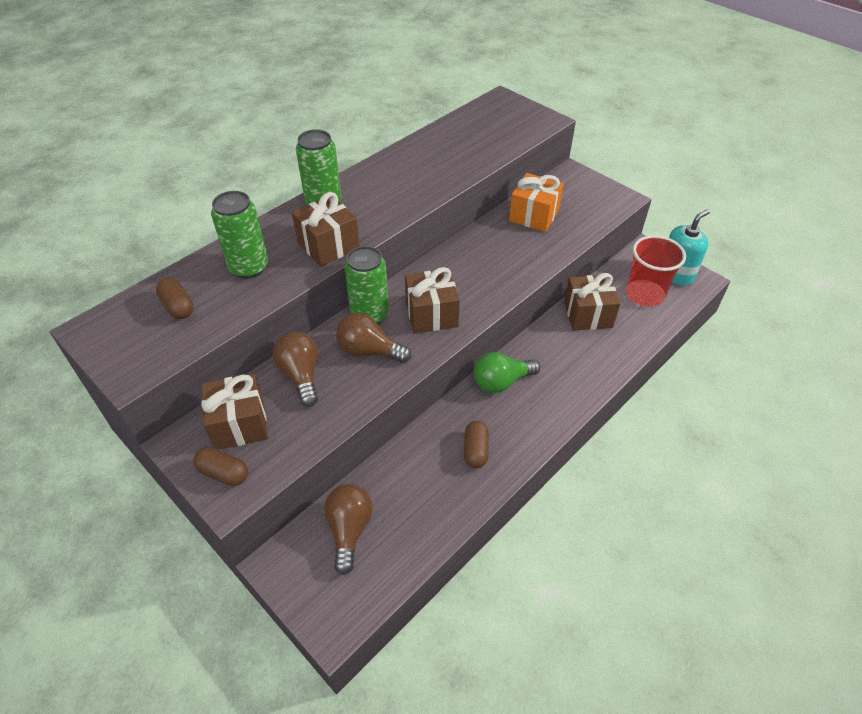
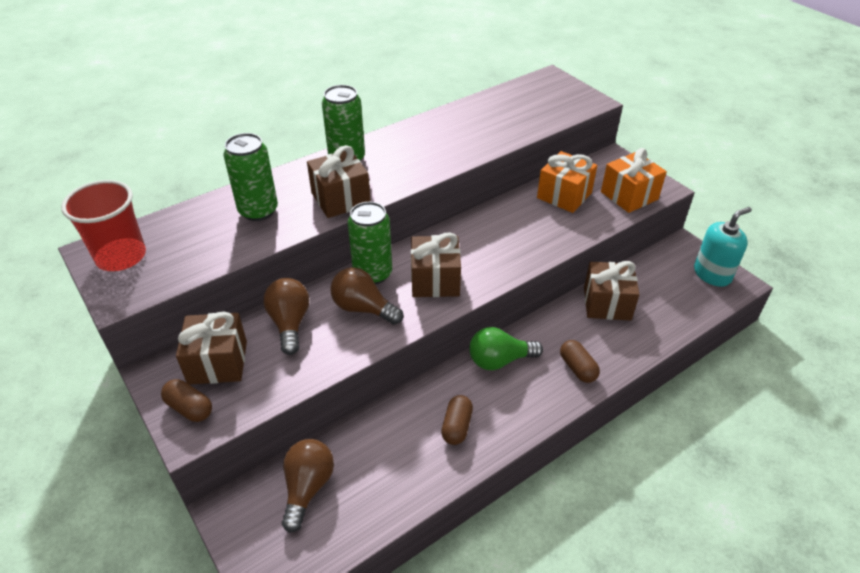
camera: 10 degrees right, 5 degrees down
brown capsule [156,278,194,319] -> brown capsule moved to [560,340,600,383]
red cup [626,235,686,307] -> red cup moved to [61,180,146,271]
none -> orange gift [601,148,667,213]

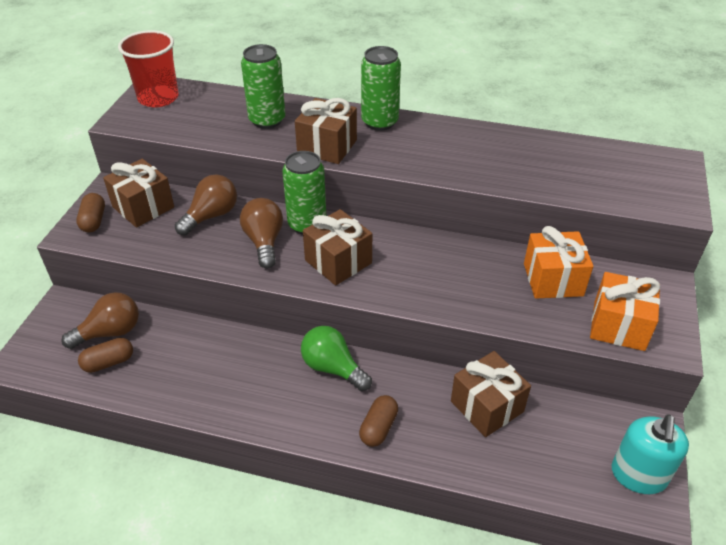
camera: 50 degrees right, 0 degrees up
brown capsule [441,395,473,445] -> brown capsule moved to [78,338,133,373]
turquoise soap dispenser [694,207,752,287] -> turquoise soap dispenser turned 90 degrees clockwise [612,414,689,494]

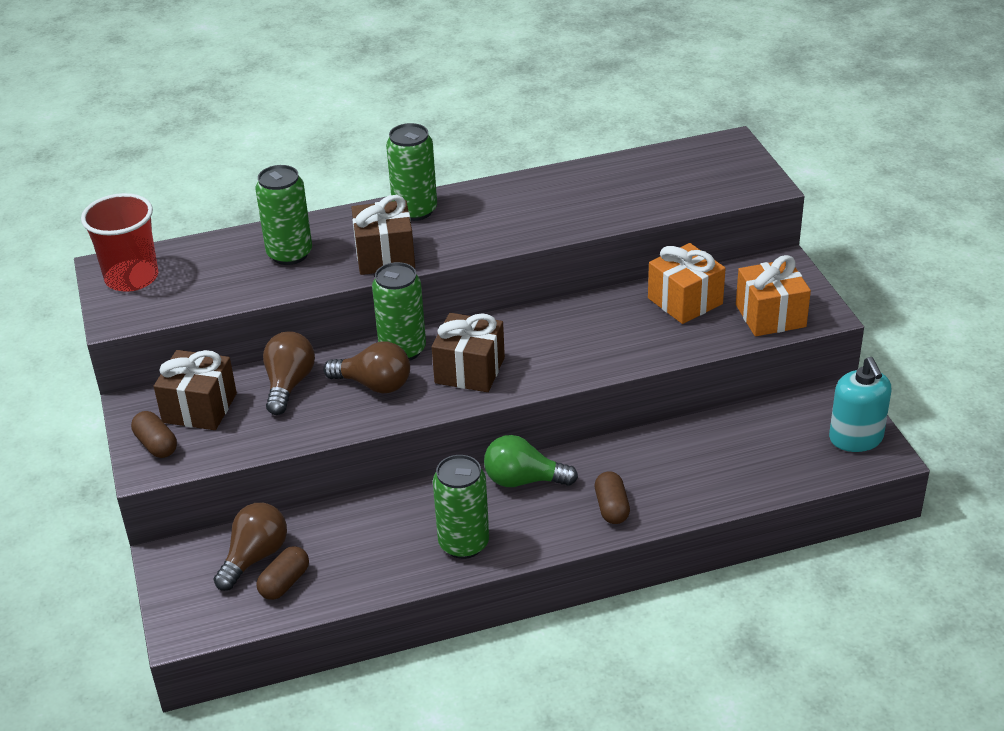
camera: 30 degrees left, 5 degrees down
brown light bulb [240,198,283,269] -> brown light bulb turned 150 degrees clockwise [323,341,410,393]
brown gift [451,351,531,437] -> none
none -> green can [433,455,489,559]

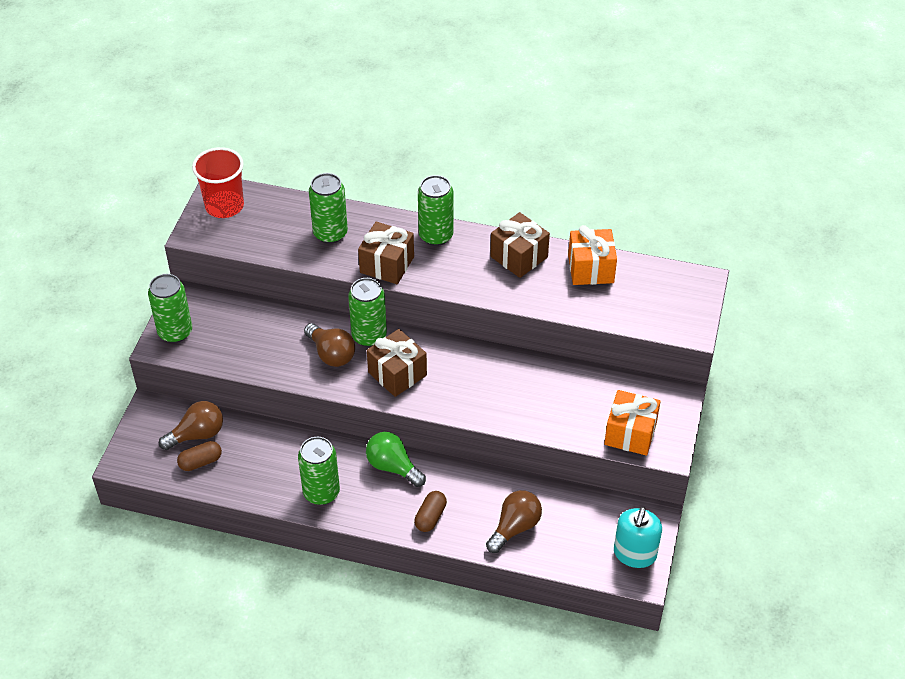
camera: 30 degrees right, 10 degrees up
brown capsule [131,411,177,458] -> green can [148,274,192,343]
brown gift [154,350,237,430] -> brown gift moved to [490,212,550,278]
brown light bulb [263,331,315,415] -> brown light bulb moved to [486,490,542,553]
orange gift [648,243,726,324] -> orange gift moved to [568,225,617,285]

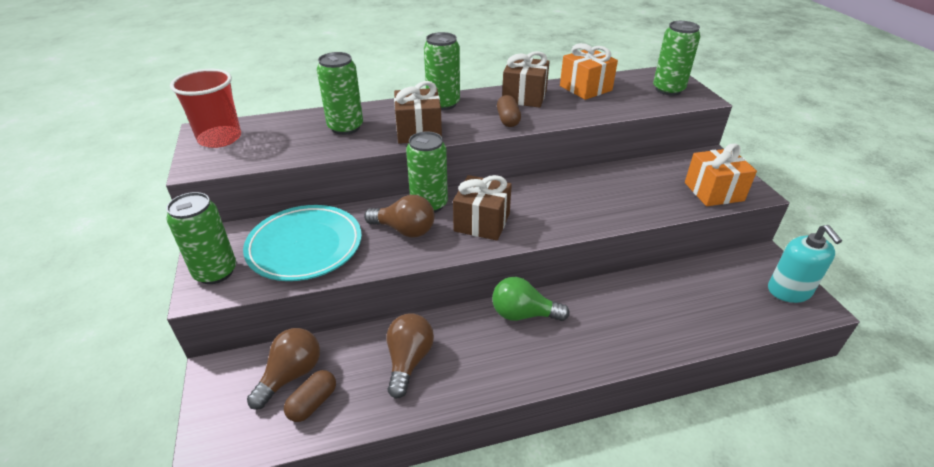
camera: 30 degrees left, 10 degrees down
green can [298,437,340,505] -> green can moved to [653,21,700,96]
brown capsule [414,491,447,532] -> brown capsule moved to [497,95,521,127]
brown light bulb [486,490,542,553] -> brown light bulb moved to [387,313,434,399]
none -> turquoise plate [243,205,362,281]

